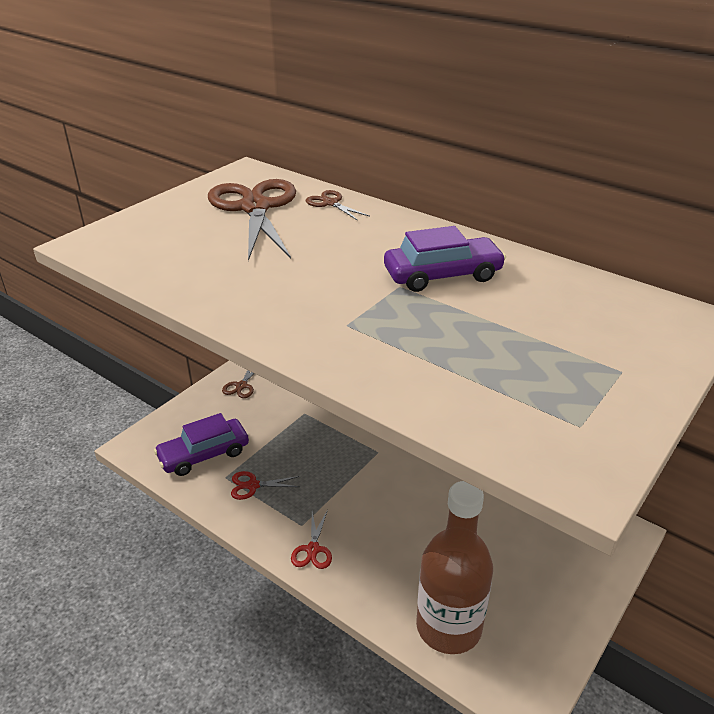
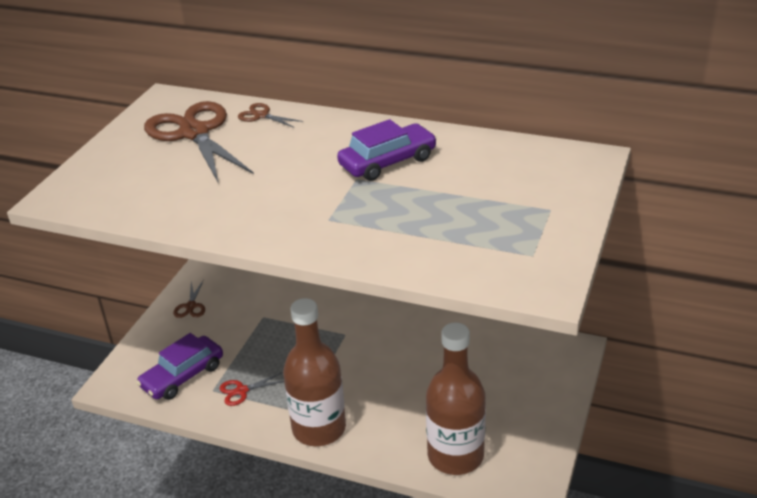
camera: 15 degrees left, 0 degrees up
red scissors [291,510,332,569] -> brown bottle [283,298,346,446]

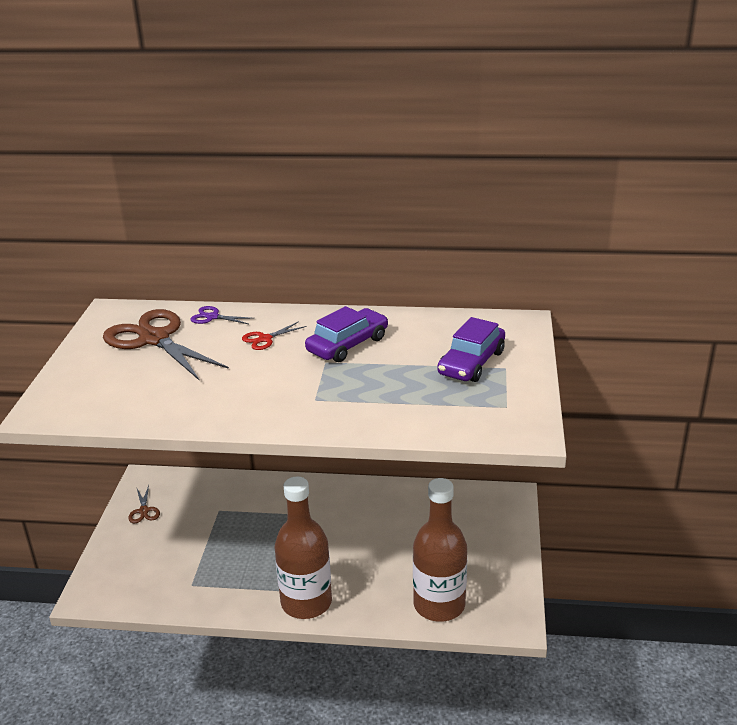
camera: 15 degrees left, 5 degrees down
purple car [136,333,223,400] -> purple car moved to [437,317,505,382]
red scissors [219,372,284,406] -> red scissors moved to [242,321,307,350]
brown scissors [238,103,303,128] -> purple scissors [190,306,255,324]

